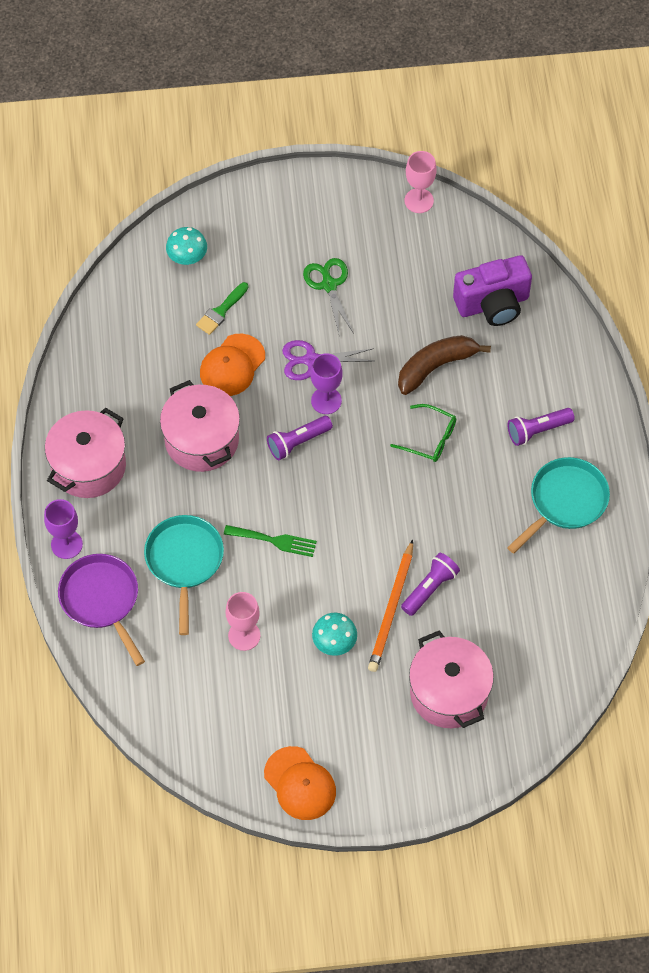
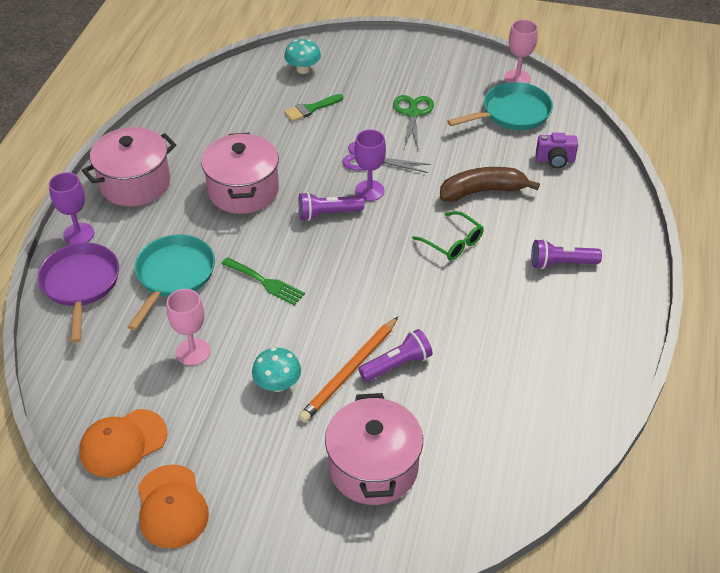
camera: 20 degrees right, 15 degrees down
orange cap [200,334,265,396] -> orange cap moved to [79,409,167,477]
purple camera [453,255,532,326] -> purple camera [536,133,578,168], size x0.55
turquoise pan [507,457,610,554] -> turquoise pan moved to [447,82,553,130]

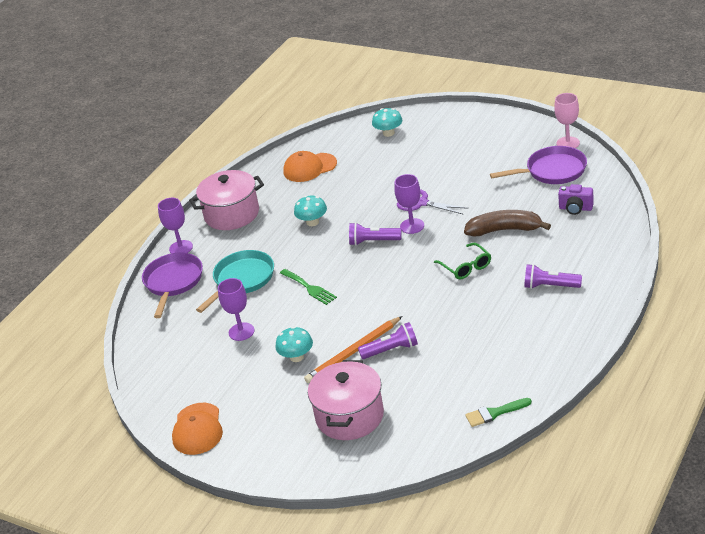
camera: 20 degrees right, 10 degrees down
orange cap [79,409,167,477] -> orange cap moved to [283,151,337,182]
pink goblet [167,289,210,366] -> purple goblet [218,278,255,341]
pink pot [201,133,279,214] -> turquoise mushroom [294,196,327,226]
green brush [284,94,343,121] -> green brush moved to [465,398,532,427]
green scissors [393,95,434,149] -> none
turquoise pan [447,82,553,130] -> purple pan [490,146,587,184]

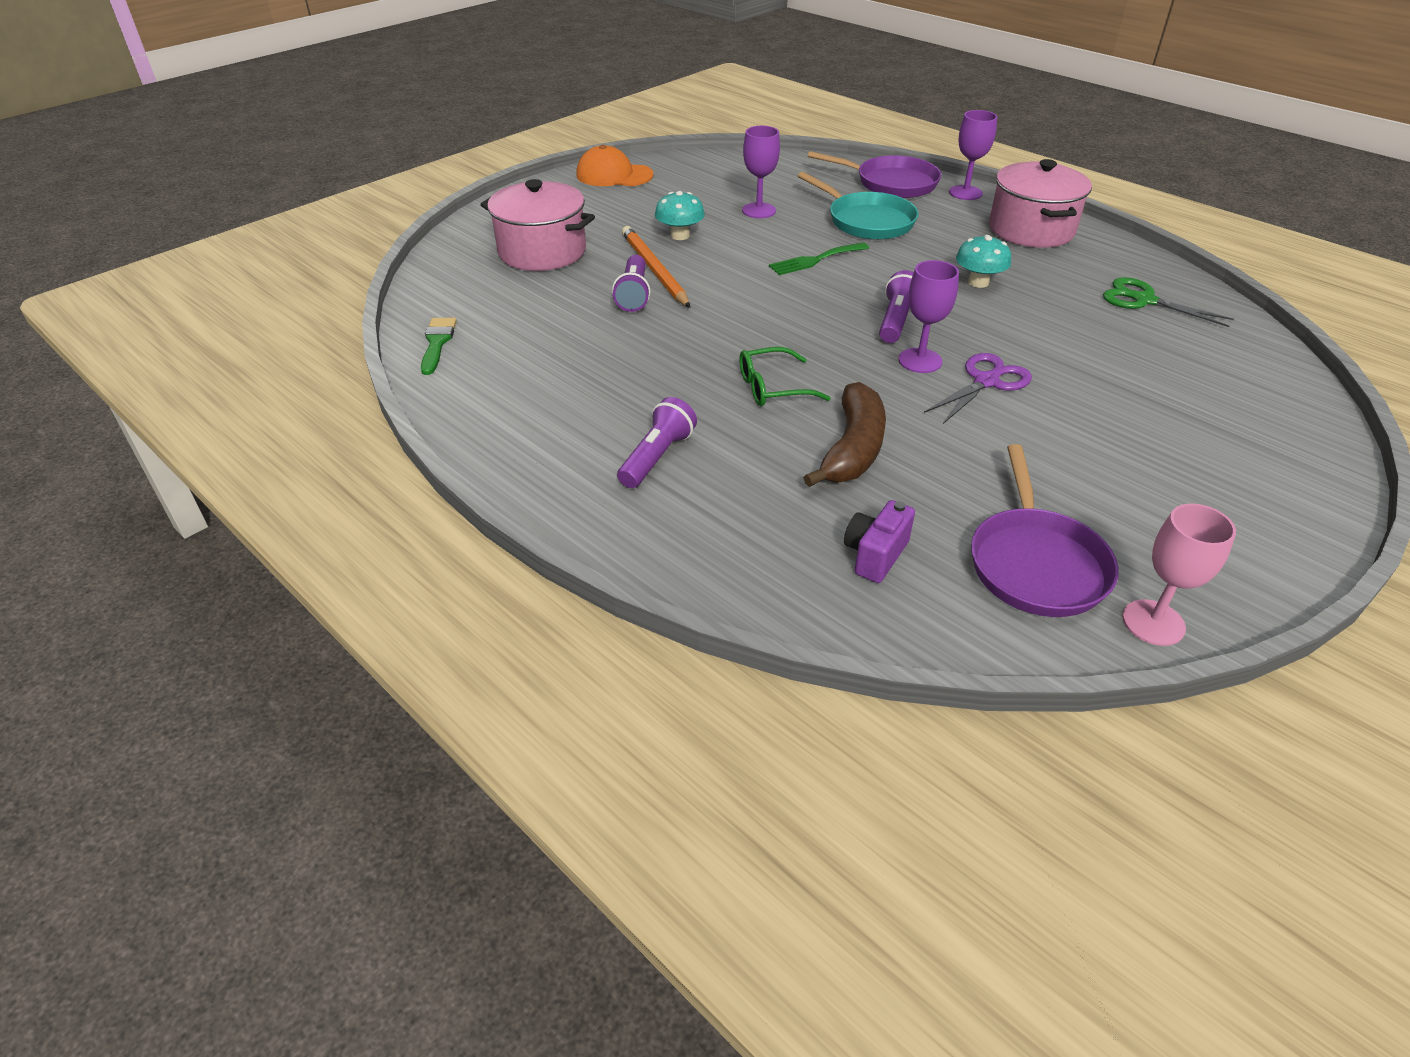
camera: 100 degrees right, 5 degrees up
orange cap [283,151,337,182] -> green scissors [1103,277,1234,327]
turquoise mushroom [372,108,402,137] -> none

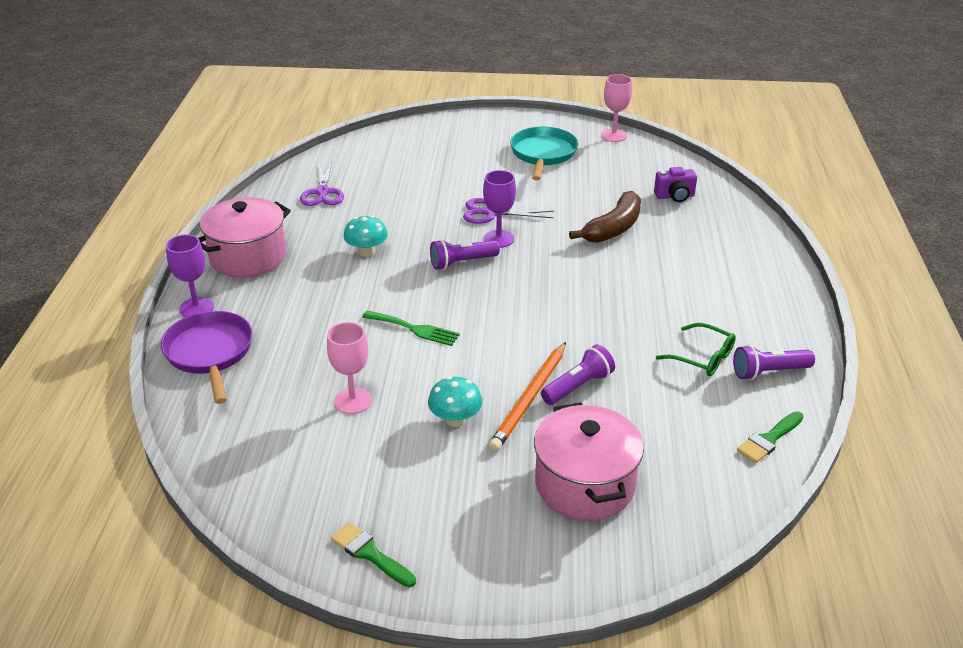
camera: 130 degrees left, 5 degrees down
orange cap [576,145,654,186] -> green brush [331,522,416,587]
purple flashlight [617,397,697,488] -> purple flashlight moved to [733,345,815,380]
green glasses [739,347,831,406] -> green glasses moved to [656,323,736,376]
purple goblet [742,126,780,218] -> pink goblet [327,322,372,414]
turquoise pan [798,172,919,240] -> turquoise pan moved to [510,126,578,181]
brown banana [803,382,886,487] -> brown banana turned 150 degrees clockwise [569,191,641,243]
purple pan [971,444,1119,617] -> none
green scissors [1103,277,1234,327] -> purple scissors [300,162,344,206]

